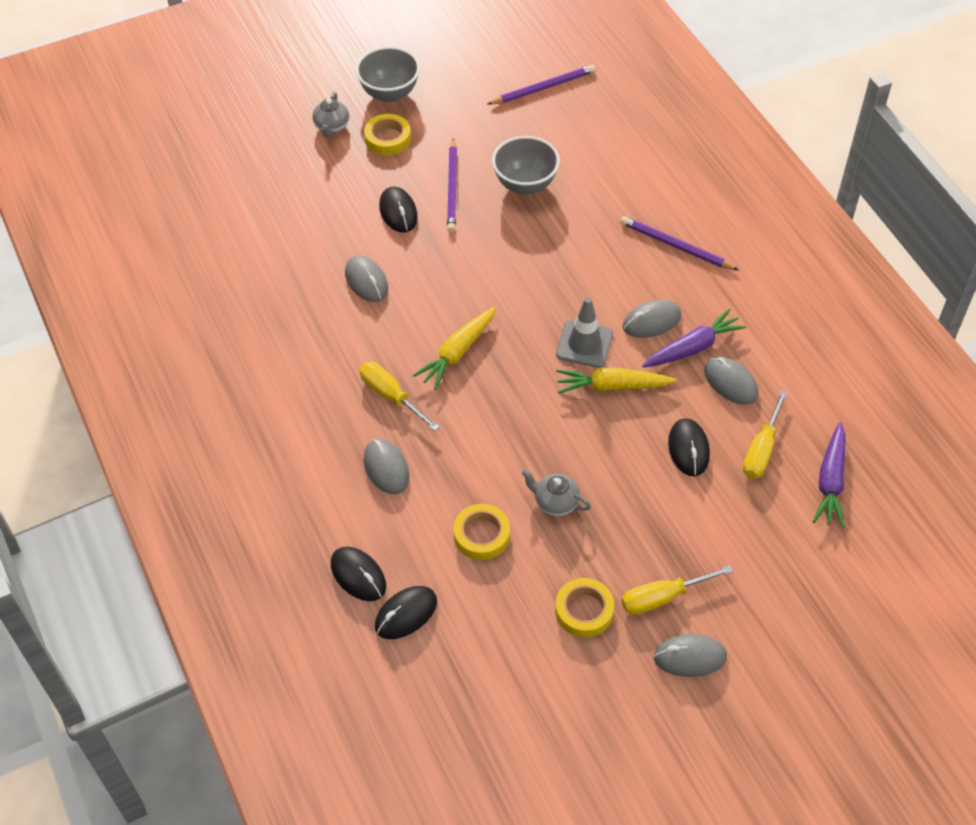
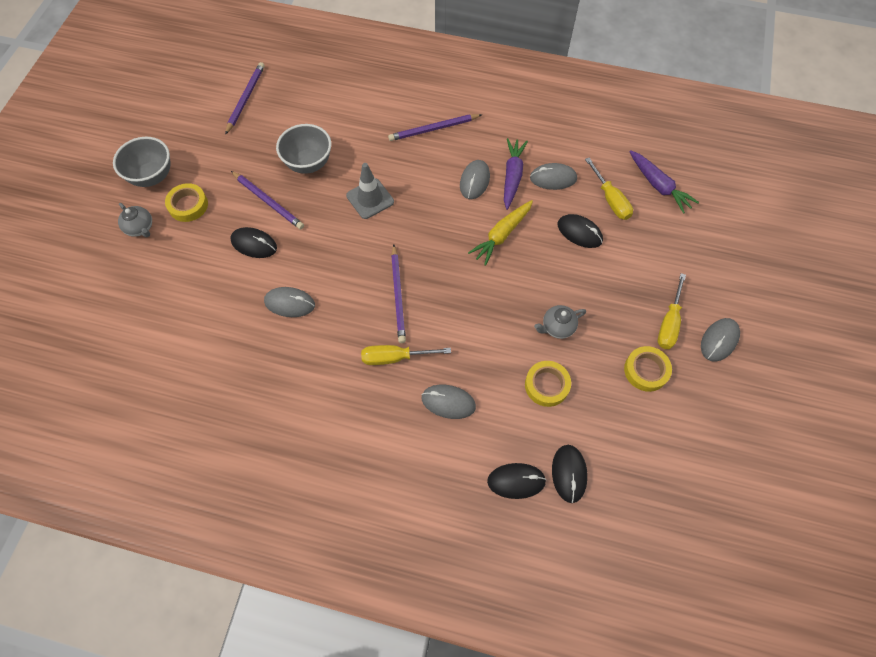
camera: 50 degrees left, 10 degrees up
yellow carrot [413,307,496,390] -> purple pencil [391,244,406,343]
grey traffic cone [556,297,613,368] -> grey traffic cone moved to [346,163,394,219]

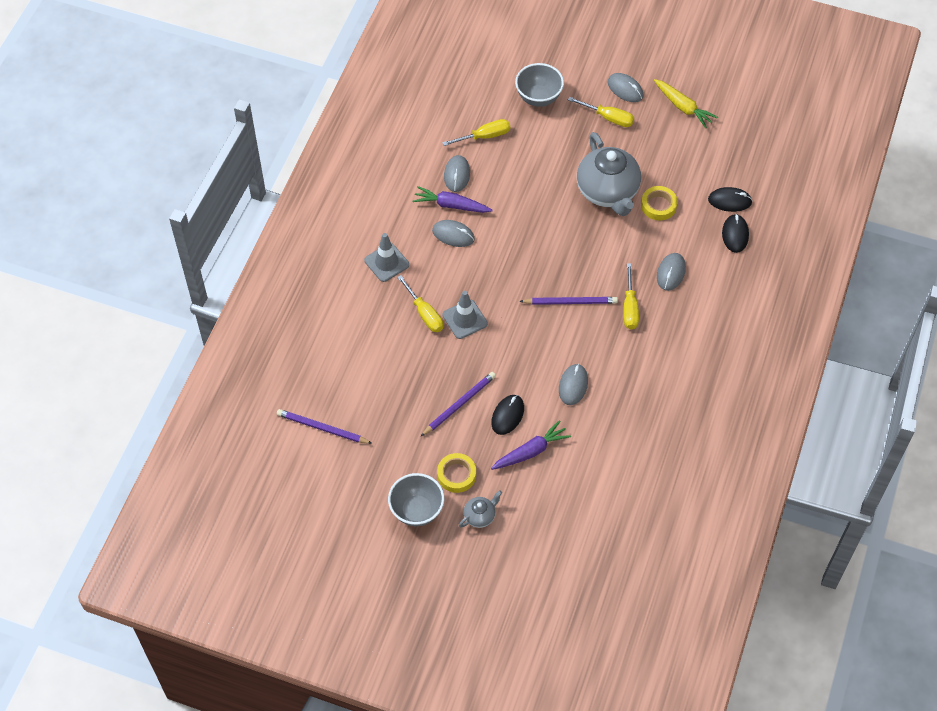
camera: 85 degrees left, 5 degrees down
grey bowl [276,124,331,174] -> grey bowl moved to [515,63,564,107]
purple pencil [388,114,482,141] -> grey traffic cone [364,233,409,282]
yellow carrot [468,200,533,266] -> yellow carrot moved to [654,79,718,128]
grey teapot [534,305,586,339] -> grey teapot [577,132,641,216], size x2.26
black mouse [558,214,603,248] -> none
yellow tape [624,346,672,392] -> none
purple carrot [629,150,699,214] -> purple carrot moved to [491,420,571,470]
none -> yellow screwdriver [397,275,443,332]

